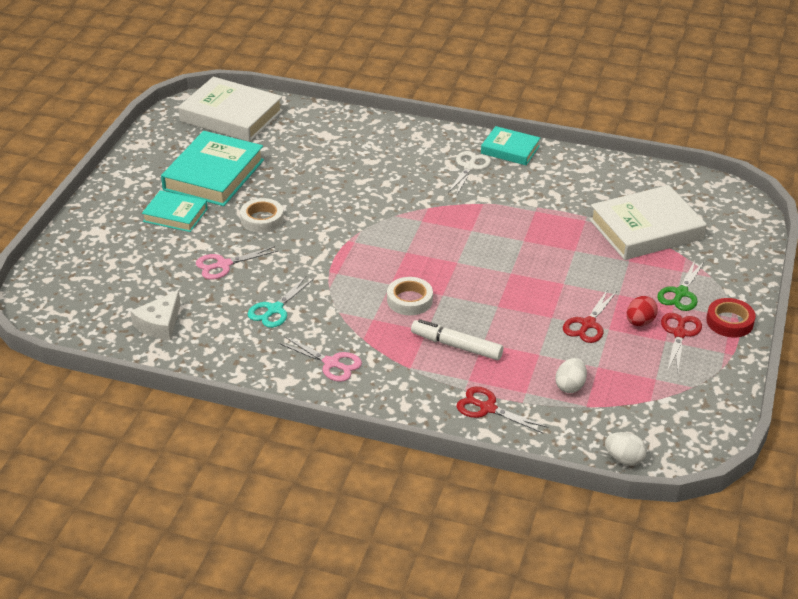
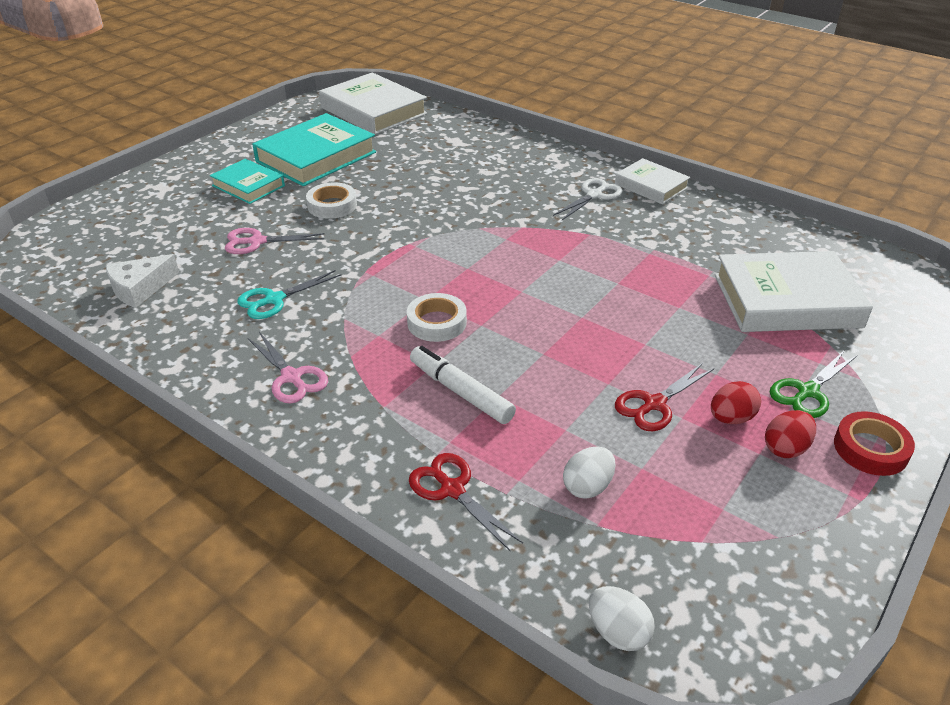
camera: 20 degrees right, 0 degrees up
turquoise book [481,126,540,165] -> white book [615,158,690,204]
red scissors [661,313,702,371] -> red egg [765,410,816,458]

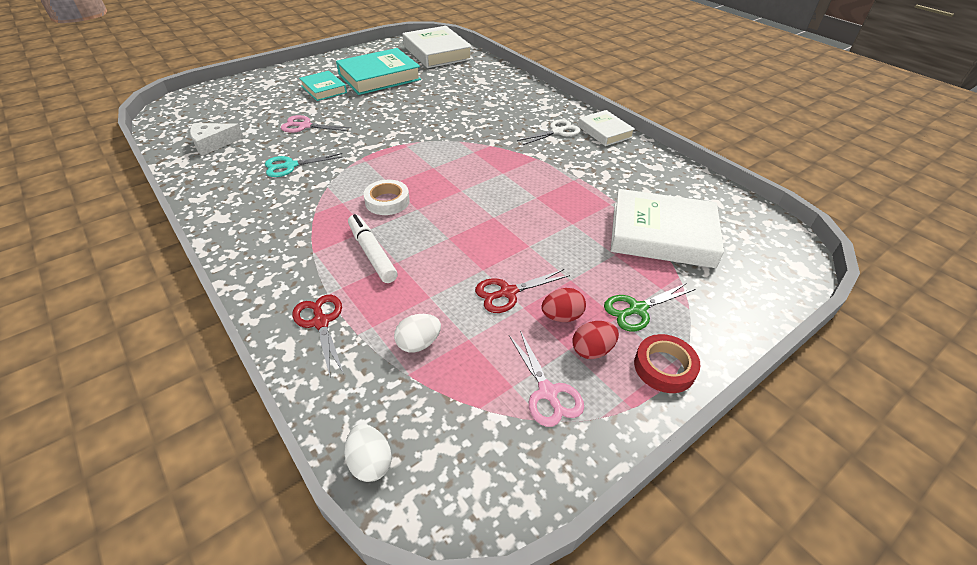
camera: 15 degrees right, 5 degrees up
pink scissors [247,332,328,403] -> pink scissors moved to [509,331,584,427]
white tape [306,182,357,219] -> none

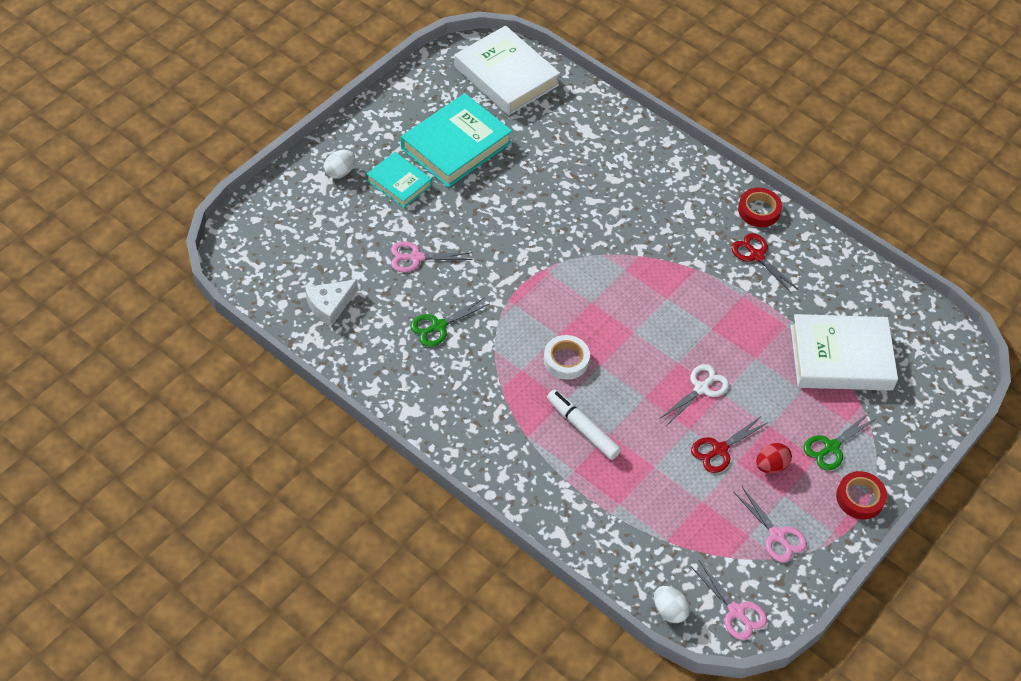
camera: 15 degrees left, 10 degrees up
turquoise scissors [265,153,343,177] -> green scissors [410,298,489,347]
red scissors [292,295,344,376] -> red scissors moved to [731,233,798,293]
white egg [394,314,441,353] -> white egg moved to [324,150,356,178]
white scissors [517,119,580,145] -> white scissors moved to [659,364,729,425]
red egg [572,321,619,359] -> none
white book [578,110,635,146] -> red tape [738,188,782,227]
none -> pink scissors [691,561,767,640]

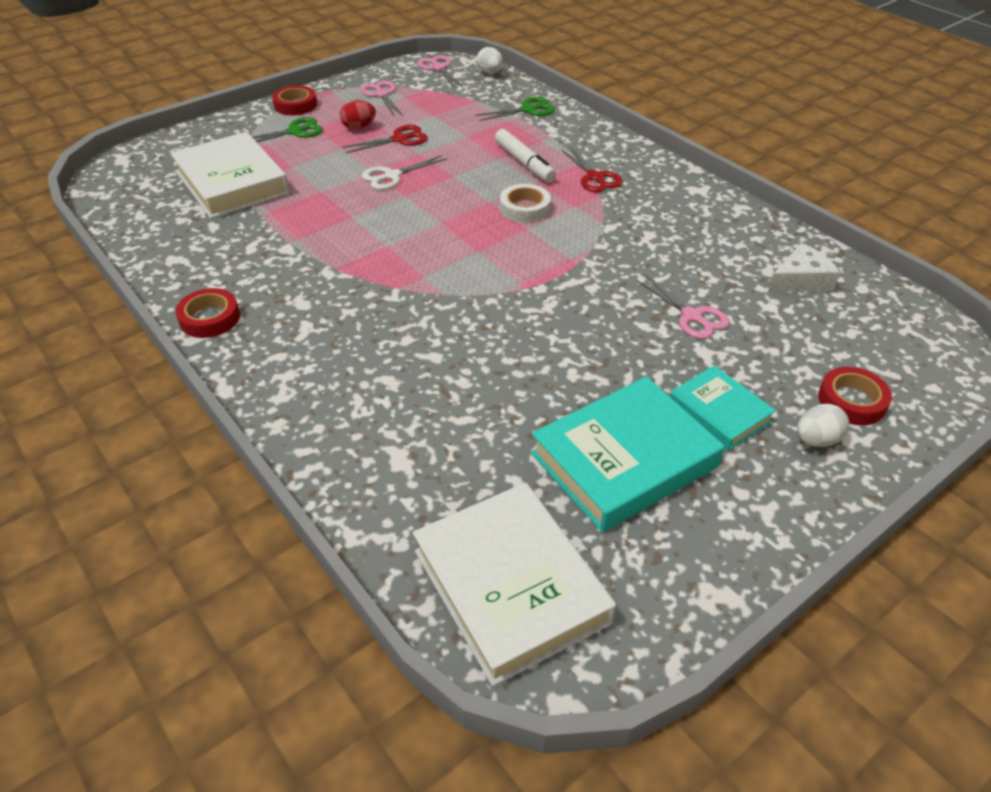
camera: 165 degrees left, 10 degrees down
pink scissors [391,241,473,272] -> pink scissors turned 45 degrees clockwise [636,274,730,339]
green scissors [410,298,489,347] -> green scissors moved to [475,97,555,121]
red scissors [731,233,798,293] -> red scissors moved to [561,147,623,192]
white book [791,314,898,391] -> white book turned 45 degrees clockwise [170,132,290,218]
none -> red tape [818,367,892,425]

